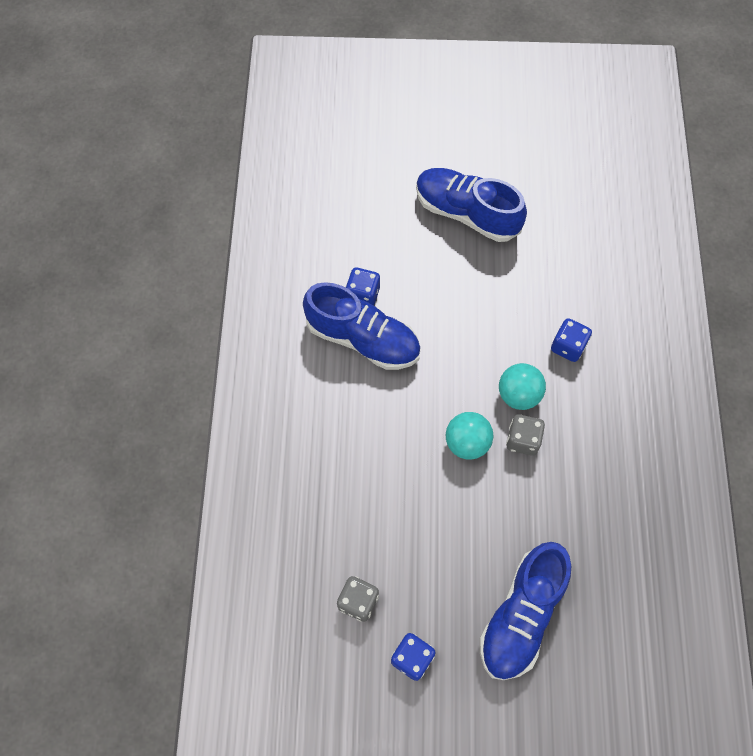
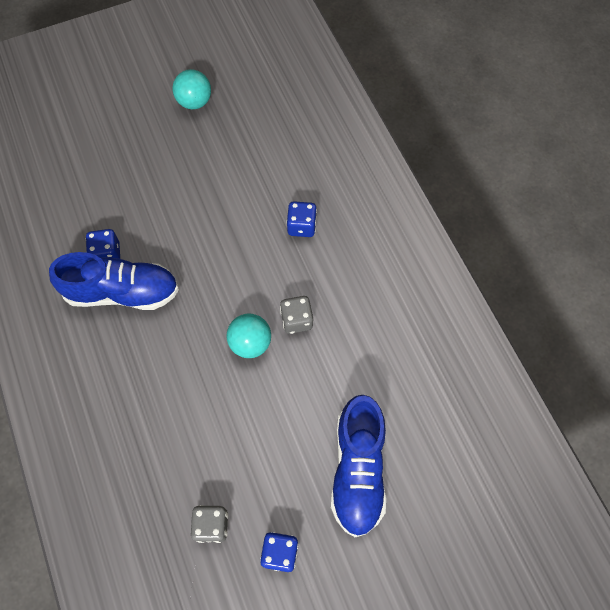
camera: 25 degrees left, 0 degrees up
blue shoe [416,168,527,242] -> none
turquoise ball [499,363,546,410] -> turquoise ball moved to [173,69,211,109]

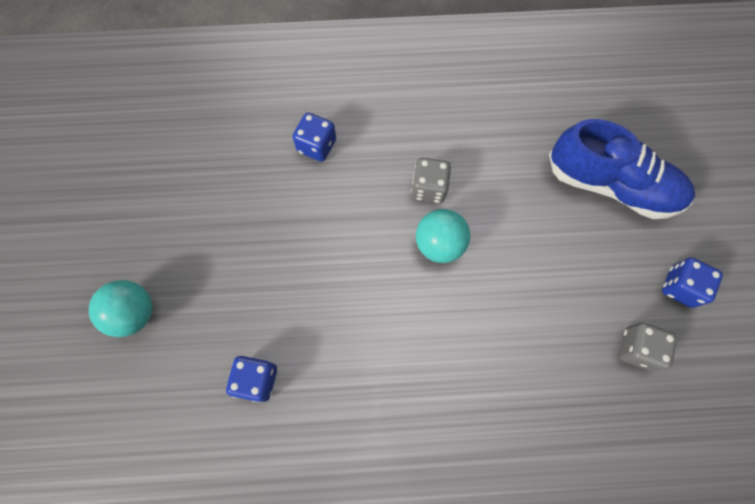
camera: 70 degrees left, 5 degrees up
blue shoe [49,252,179,310] -> none
turquoise ball [173,69,211,109] -> turquoise ball moved to [89,280,153,337]

